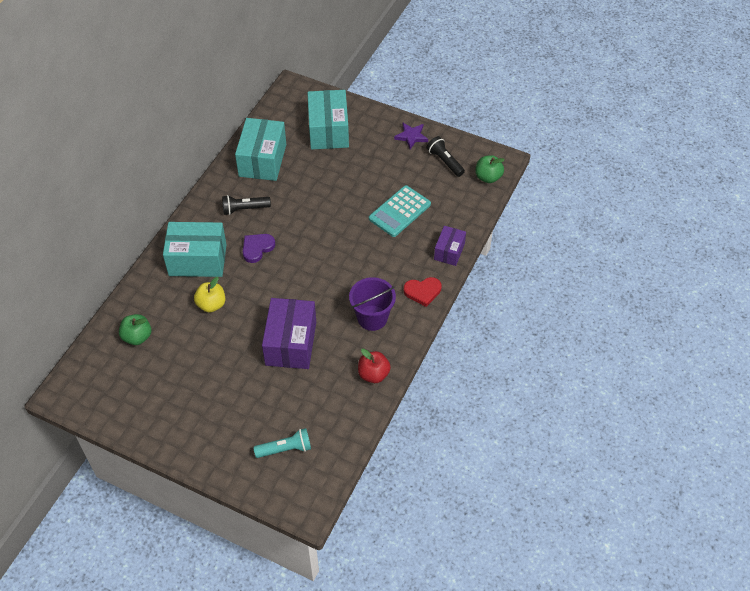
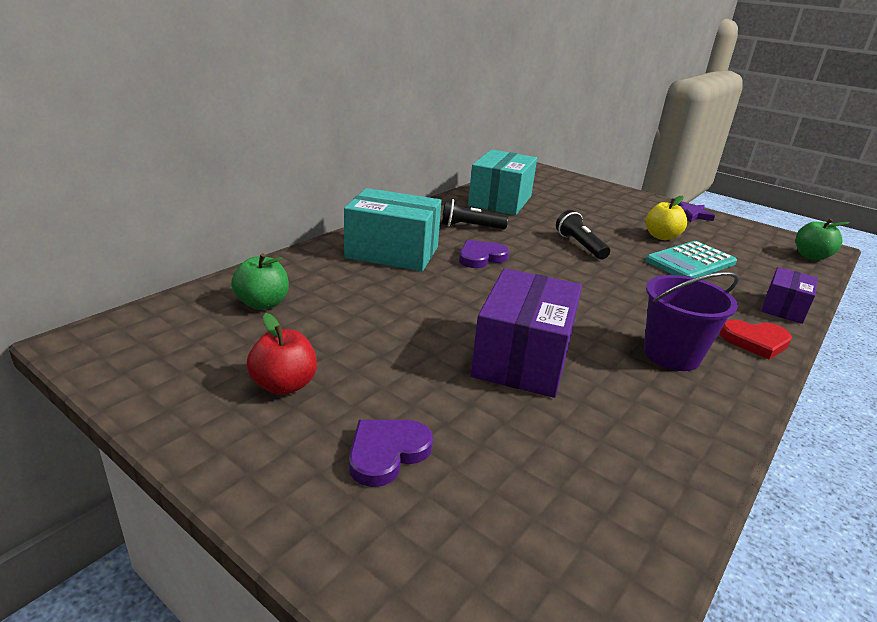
camera: 10 degrees right, 25 degrees down
yellow apple [194,277,225,313] -> yellow apple moved to [646,196,687,240]
turquoise flashlight [253,428,311,458] -> none
turquoise box [307,90,349,149] -> none
red apple [358,348,391,383] -> red apple moved to [246,313,317,395]
black flashlight [427,136,465,177] -> black flashlight moved to [556,210,610,259]
none -> purple heart [349,420,433,487]

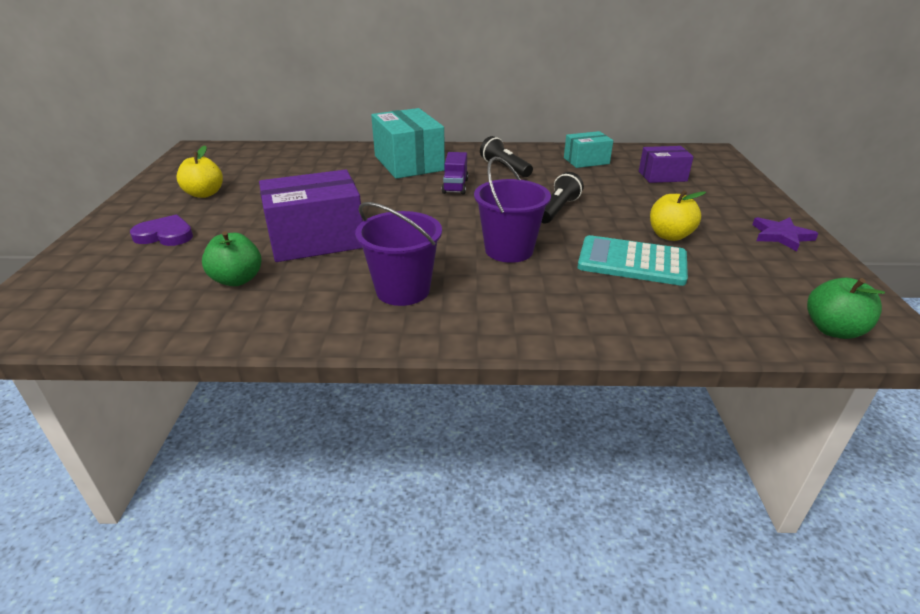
camera: 55 degrees right, 5 degrees up
green apple [231,253,289,310] -> green apple moved to [202,231,262,286]
red apple [246,313,317,395] -> yellow apple [176,146,223,198]
purple heart [459,240,509,268] -> purple truck [442,152,468,194]
turquoise box [468,149,537,215] -> turquoise box [564,131,613,168], size x0.56
red heart [720,320,792,360] -> none
purple box [761,267,818,324] -> purple box moved to [639,146,694,183]
none -> purple bucket [474,157,551,263]

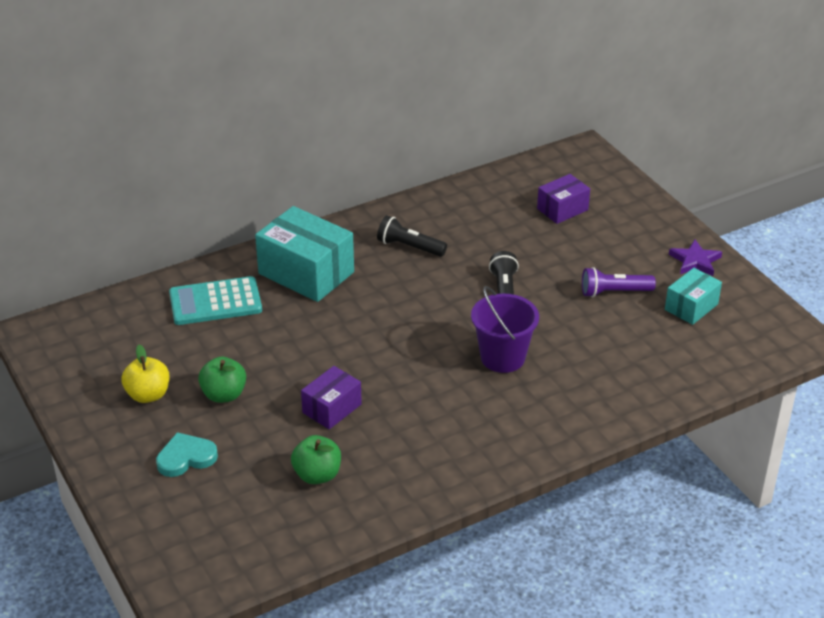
camera: 30 degrees left, 5 degrees up
purple heart [130,214,193,246] -> turquoise heart [156,432,218,477]
purple box [259,170,363,262] -> purple box [301,366,362,429], size x0.56
purple bucket [355,202,442,306] -> none
purple truck [442,152,468,194] -> none
turquoise box [564,131,613,168] -> turquoise box moved to [665,268,722,325]
turquoise calculator [578,235,688,286] -> turquoise calculator moved to [169,276,262,325]
yellow apple [650,190,706,241] -> purple flashlight [582,267,656,297]
green apple [807,278,885,339] -> green apple moved to [198,357,246,403]

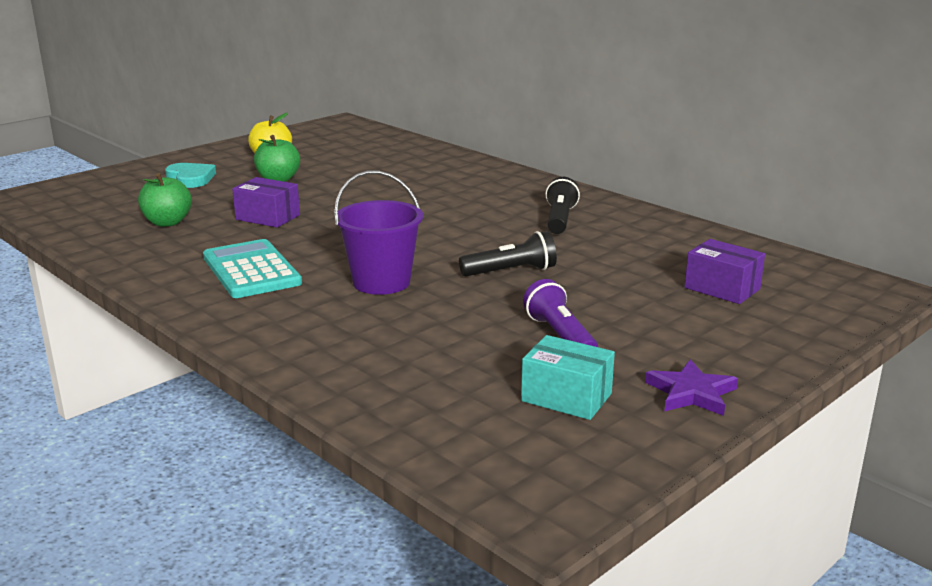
camera: 75 degrees right, 15 degrees down
turquoise calculator [169,276,262,325] -> turquoise calculator moved to [203,239,302,298]
turquoise box [255,206,354,302] -> none

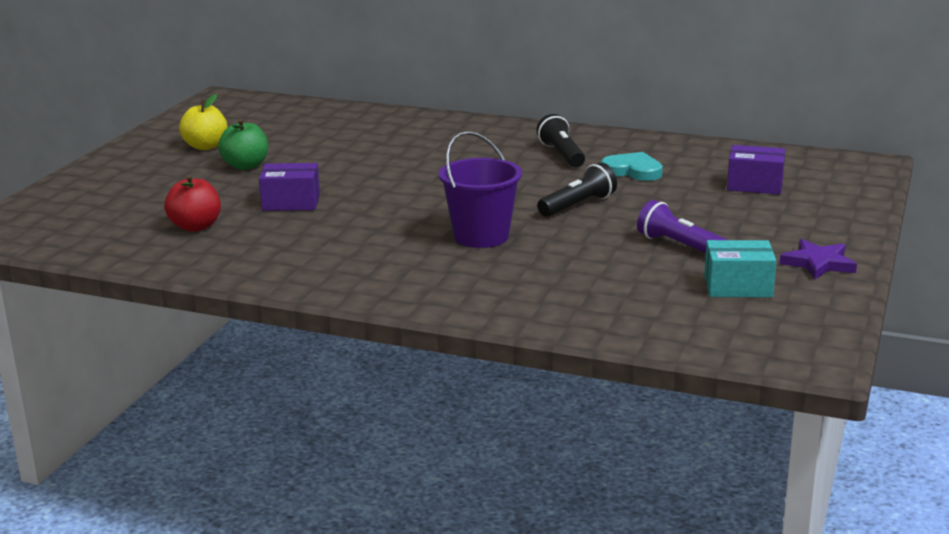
camera: 25 degrees left, 0 degrees up
green apple [138,173,192,227] -> red apple [164,175,221,232]
turquoise heart [165,163,216,188] -> turquoise heart moved to [601,152,663,181]
turquoise calculator [203,239,302,298] -> none

